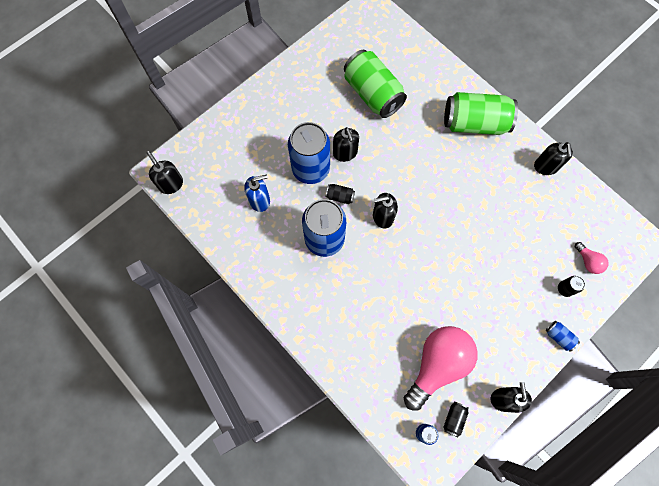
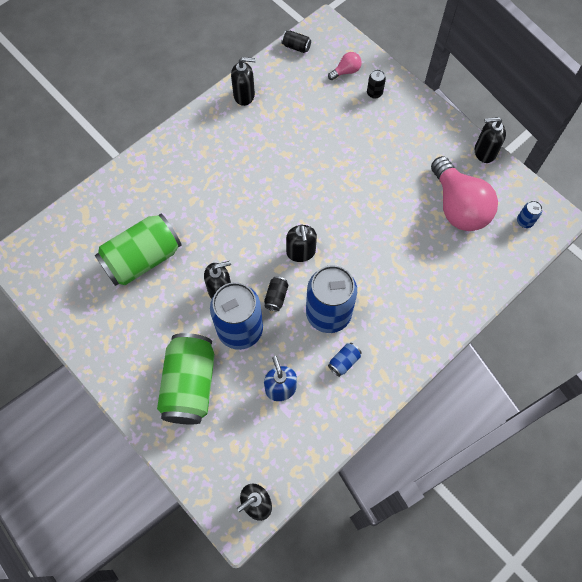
camera: 90 degrees left, 5 degrees down
pink light bulb [404,326,478,411] -> pink light bulb turned 150 degrees counterclockwise [431,156,498,231]
green can [444,92,518,135] -> green can moved to [157,333,215,425]
black can [444,402,469,437] -> black can moved to [282,31,311,53]
blue can [546,321,580,352] -> blue can moved to [328,343,362,377]

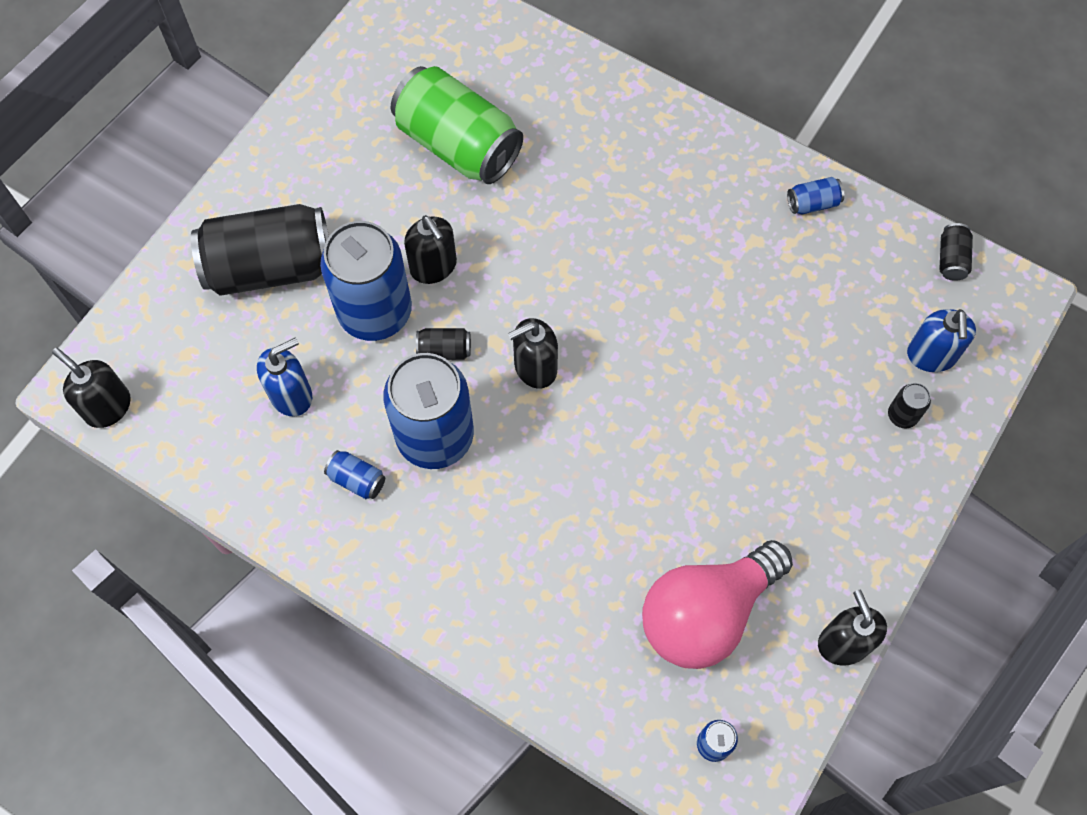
camera: 75 degrees right, 0 degrees up
green can [157,333,215,425] -> black can [191,204,329,296]
black soap dispenser [231,57,256,106] -> blue can [787,177,844,215]
pink light bulb [328,52,362,80] -> blue soap dispenser [907,309,976,372]

